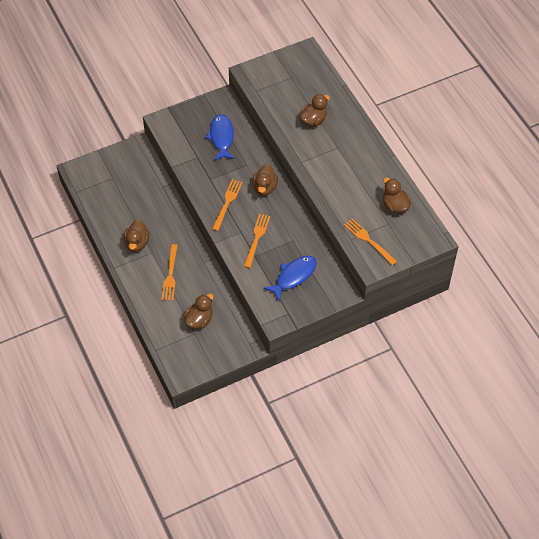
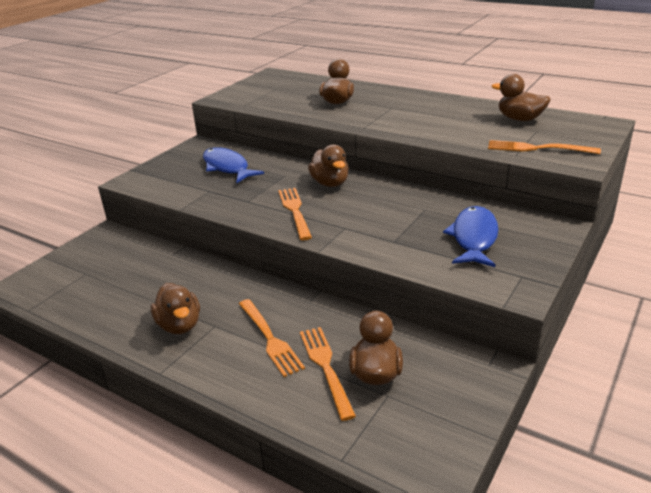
camera: 30 degrees left, 25 degrees down
orange fork [244,214,270,268] -> orange fork moved to [300,327,356,421]

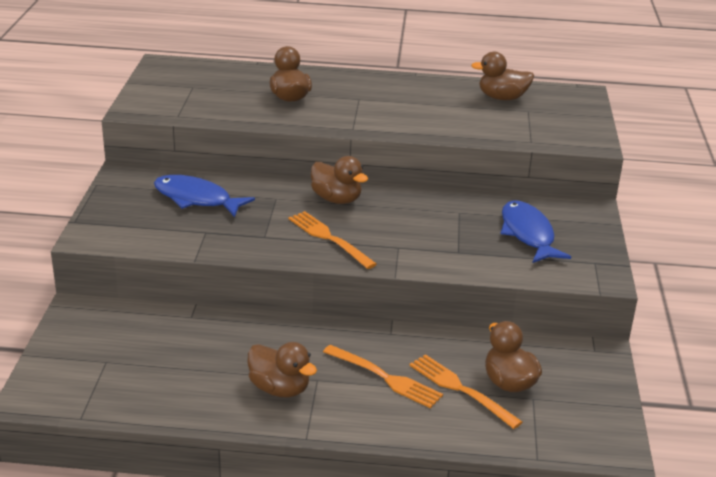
camera: 30 degrees left, 0 degrees up
orange fork [488,140,601,154] -> none

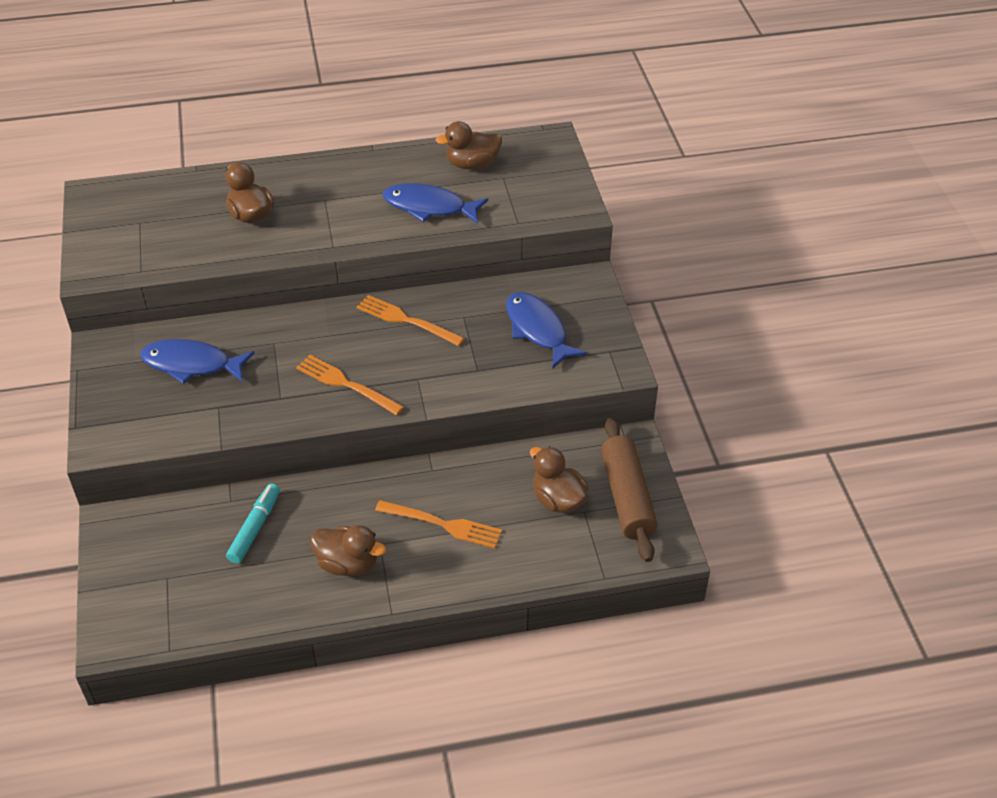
camera: 15 degrees left, 15 degrees up
brown duck [311,156,368,204] -> none
orange fork [409,354,522,429] -> orange fork moved to [357,295,465,346]
none -> turquoise marker [226,483,280,564]
none -> blue fish [383,183,488,224]
none -> brown rolling pin [601,418,657,562]

